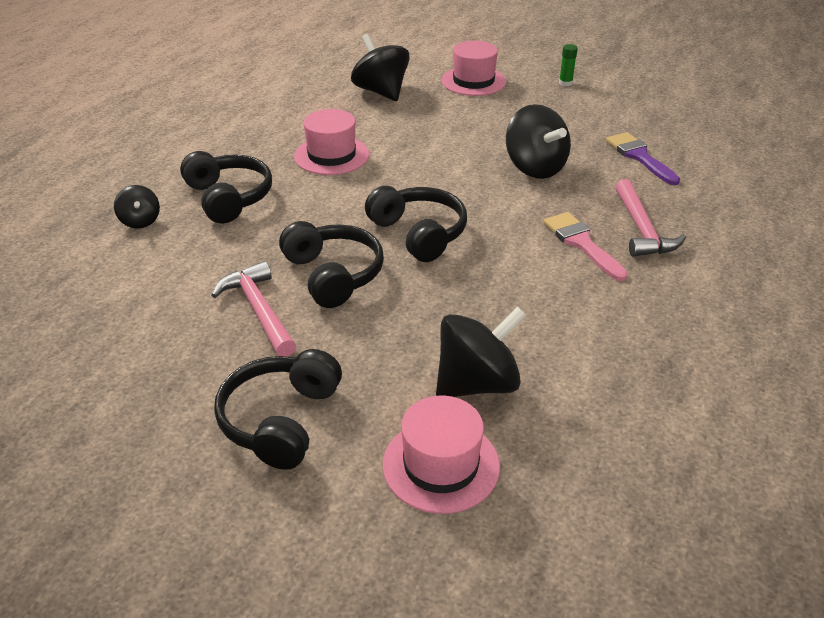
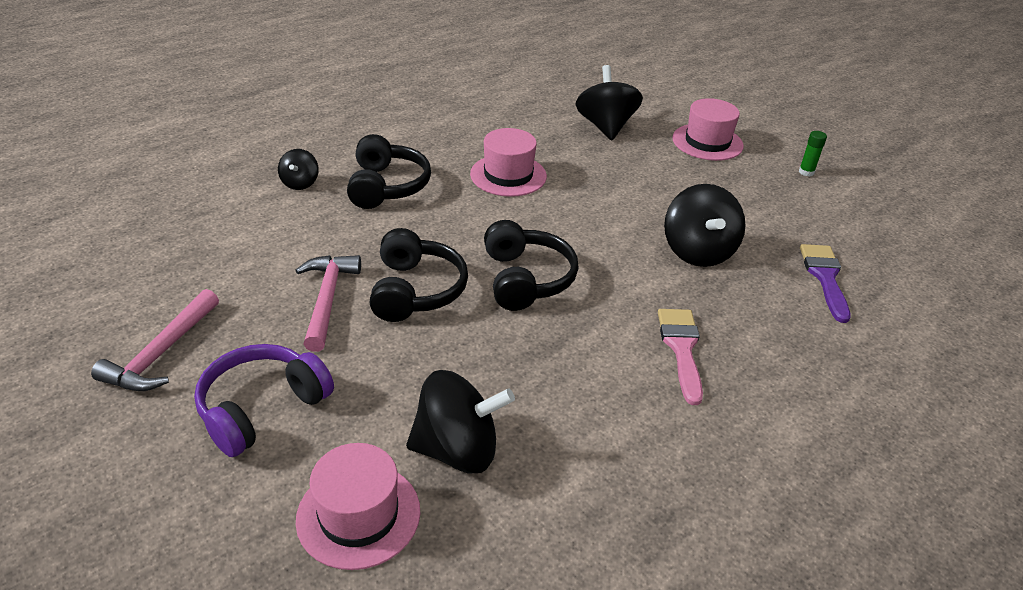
camera: 25 degrees right, 0 degrees up
black headphones [214,349,342,470] -> purple headphones [194,344,334,457]
pink hammer [615,179,686,257] -> pink hammer moved to [91,289,219,391]

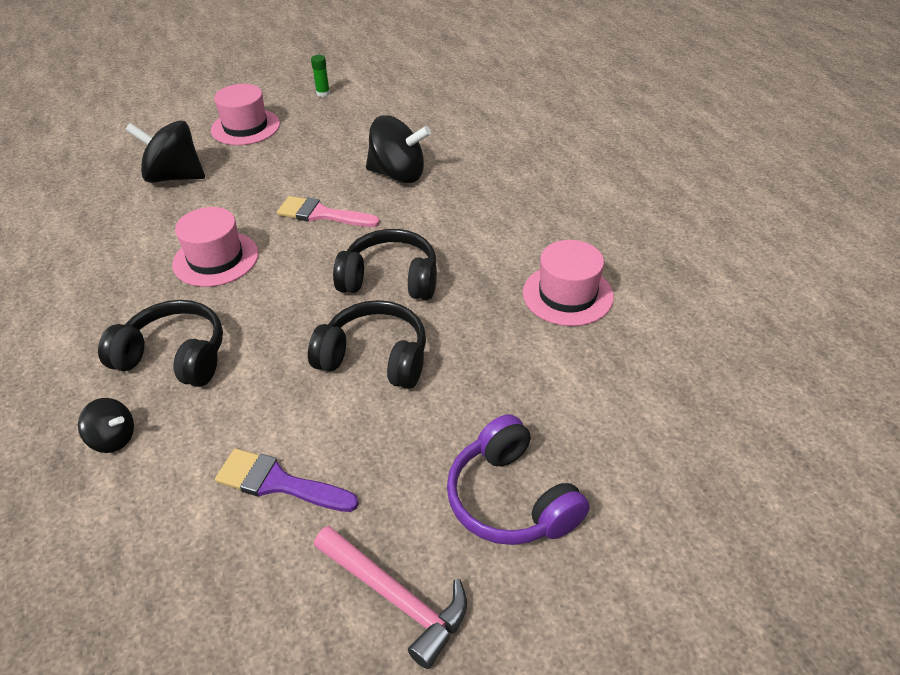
camera: 70 degrees left, 5 degrees up
pink hammer [295,255,361,352] -> none
pink hat [296,443,420,570] -> pink hat moved to [523,240,614,326]
black spinning top [406,370,515,474] -> none
pink brush [658,309,703,405] -> pink brush moved to [277,196,380,227]
purple brush [800,244,851,323] -> purple brush moved to [215,448,359,512]

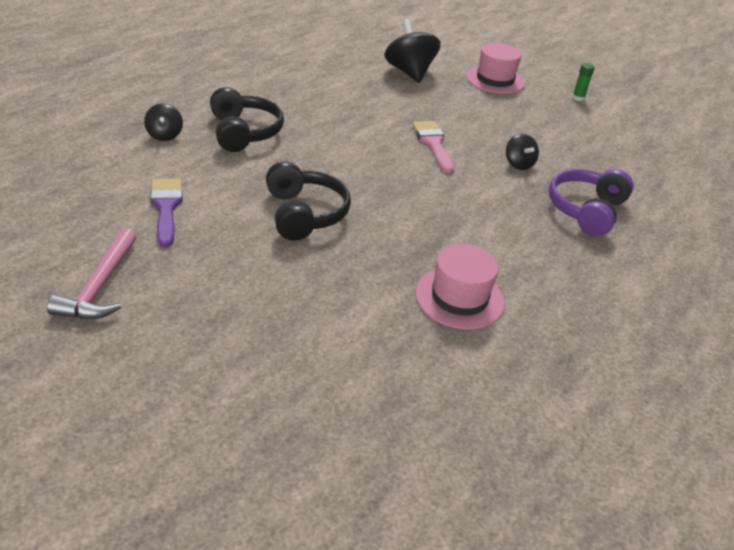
camera: 55 degrees right, 5 degrees down
pink hat [172,207,259,287] -> none
black headphones [333,229,437,300] -> none
black spinning top [366,116,431,183] -> black spinning top [506,134,539,170], size x0.54
purple headphones [447,414,590,545] -> purple headphones moved to [549,169,634,236]

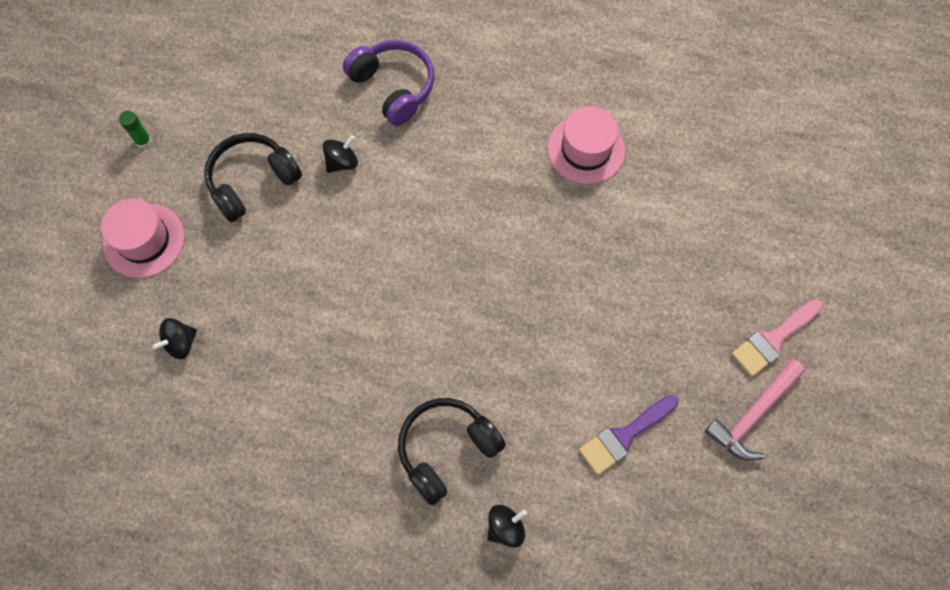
camera: 110 degrees left, 30 degrees up
pink hammer [47,228,137,319] -> pink hammer turned 150 degrees clockwise [705,359,805,461]
black headphones [266,161,351,241] -> black headphones moved to [204,133,302,222]
black spinning top [384,19,441,83] -> black spinning top [152,318,197,359], size x0.54
pink brush [412,121,454,173] -> pink brush moved to [731,299,823,377]
purple headphones [549,169,634,236] -> purple headphones turned 135 degrees counterclockwise [343,40,434,126]

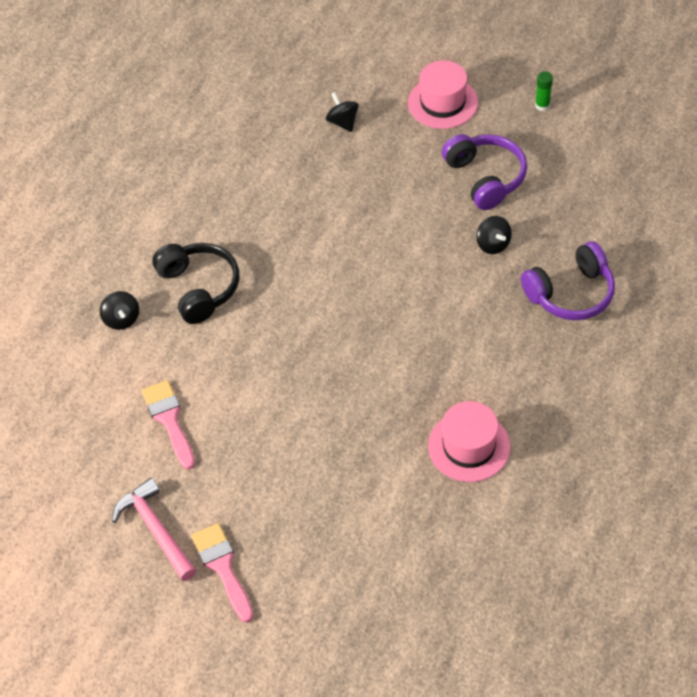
camera: 105 degrees right, 15 degrees down
black headphones [204,133,302,222] -> purple headphones [442,134,527,210]
purple brush [579,395,678,475] -> pink brush [142,380,195,470]

